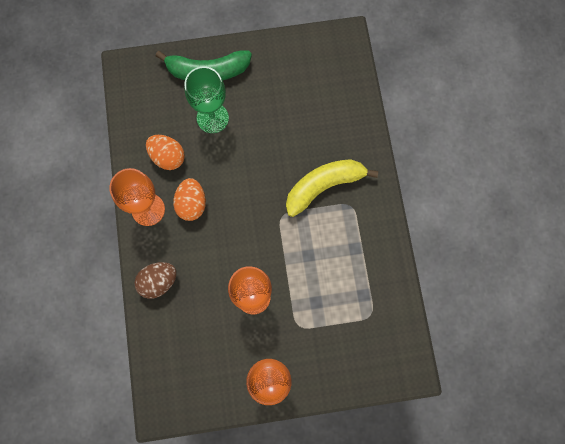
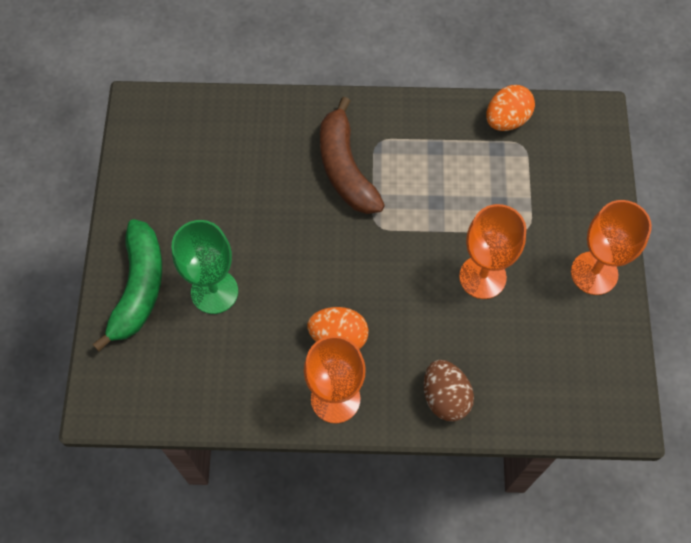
camera: 80 degrees left, 10 degrees down
orange egg [146,135,185,170] -> orange egg moved to [486,85,535,131]
yellow banana [286,159,378,217] -> brown banana [320,97,385,214]

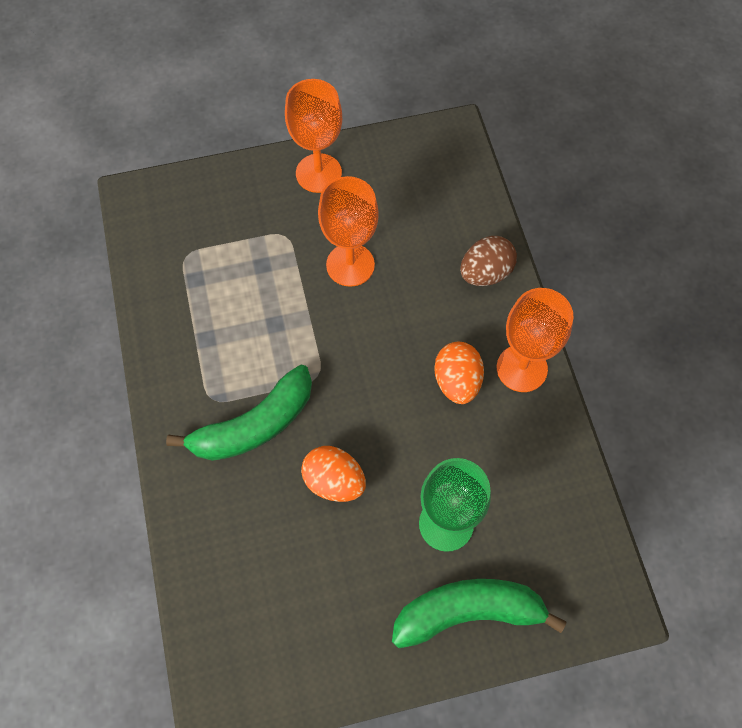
camera: 105 degrees left, 0 degrees up
brown banana [320,97,385,214] -> green banana [166,364,312,461]
orange egg [486,85,535,131] -> orange egg moved to [301,446,366,502]

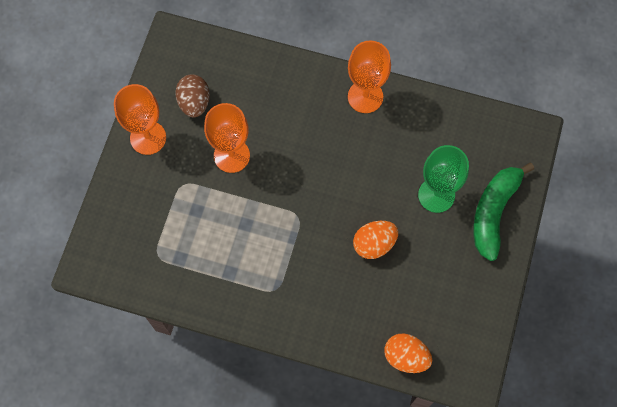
camera: 60 degrees left, 5 degrees up
green banana [166,364,312,461] -> none
orange egg [434,342,484,404] -> orange egg moved to [384,334,432,373]
brown egg [460,236,517,286] -> brown egg moved to [175,74,210,117]

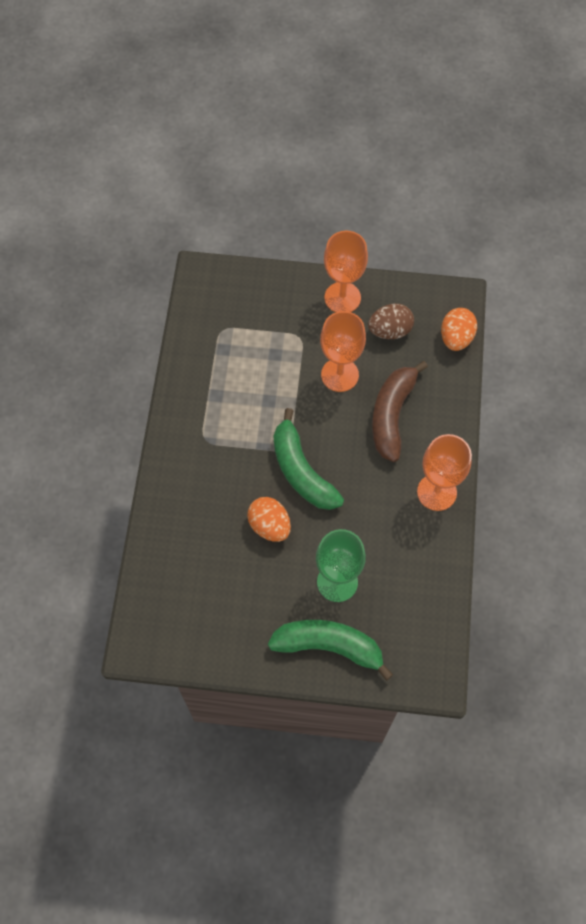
camera: 80 degrees right, 5 degrees down
orange egg [384,334,432,373] -> orange egg moved to [441,308,477,351]
none -> green banana [274,408,344,510]
none -> brown banana [372,361,428,462]

